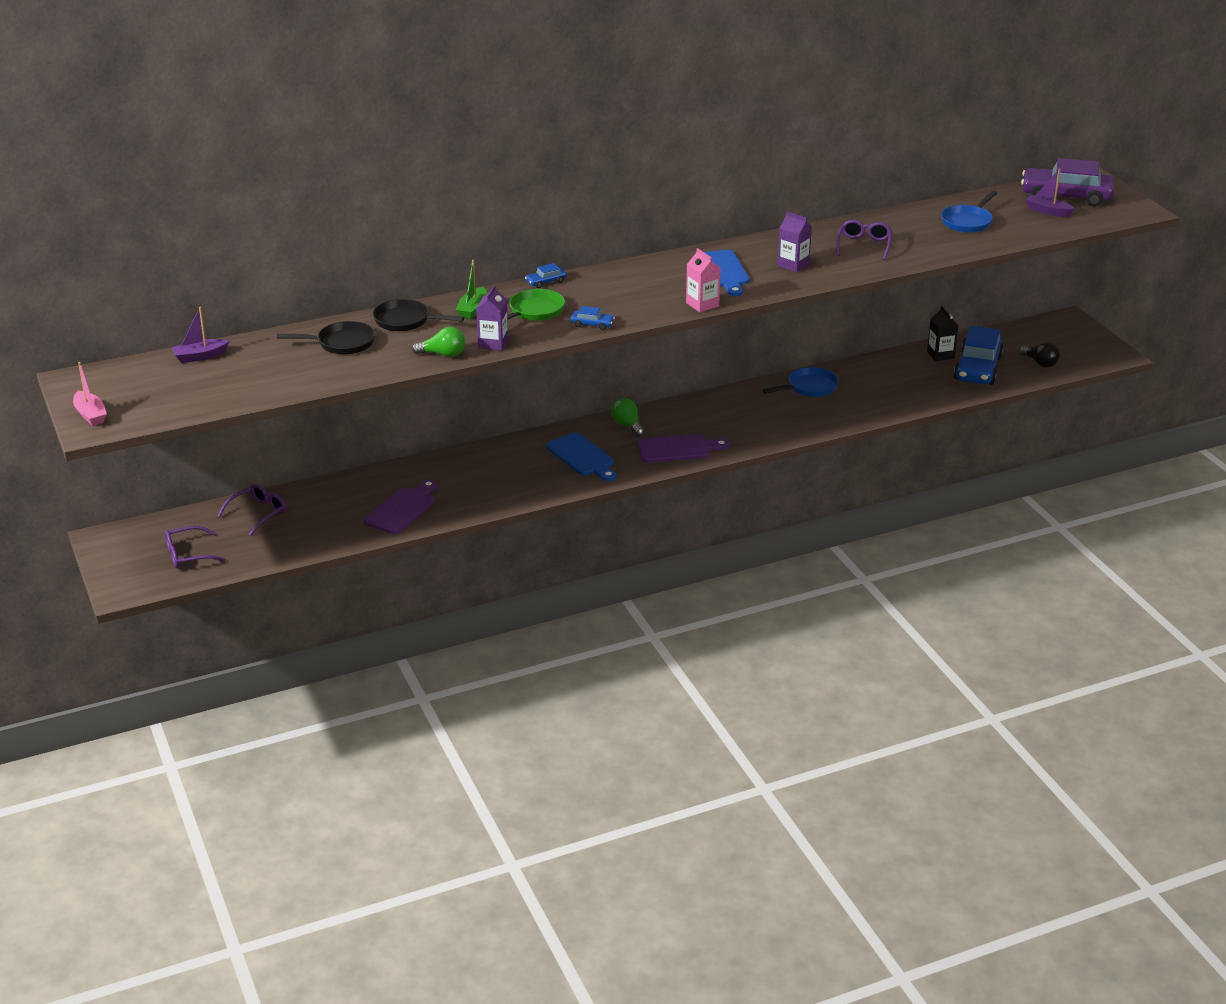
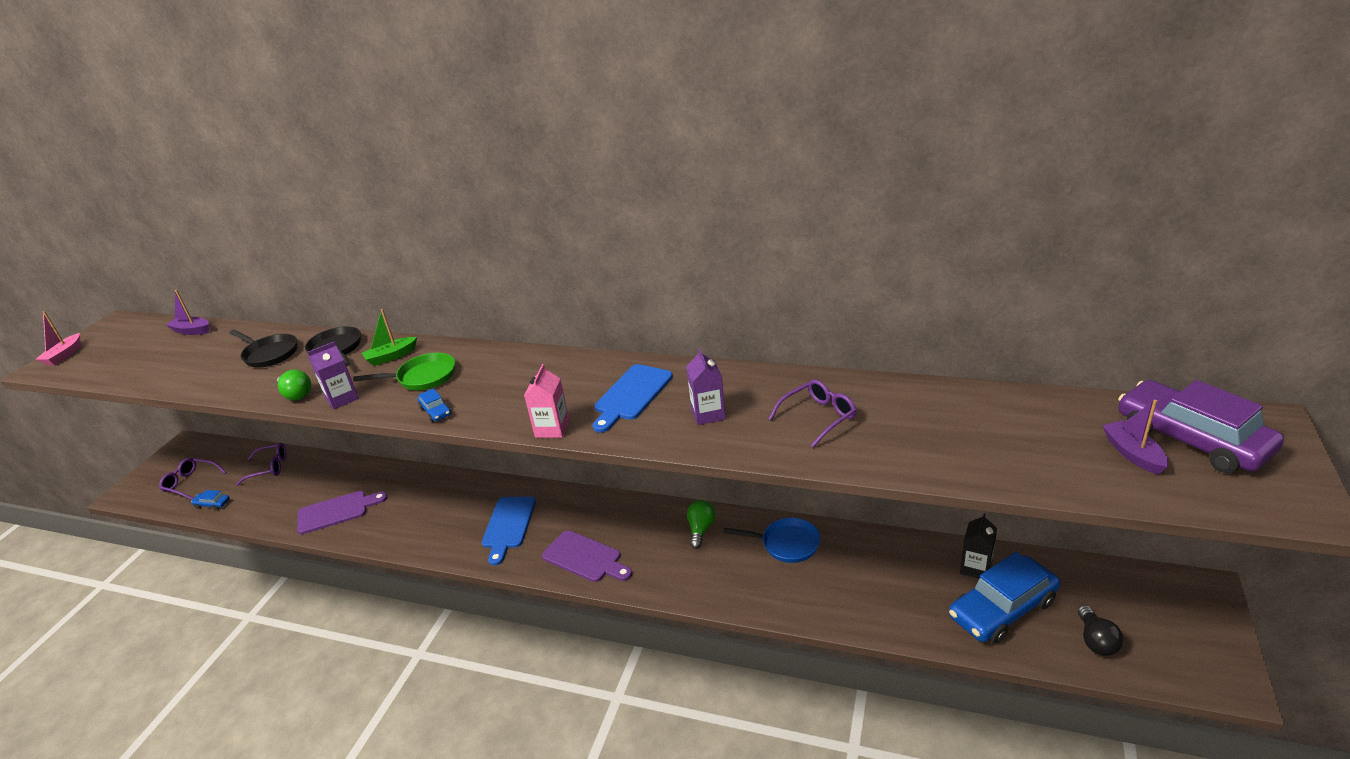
camera: 45 degrees right, 0 degrees up
blue car [525,263,567,288] -> blue car moved to [191,490,230,510]
green light bulb [611,398,645,437] -> green light bulb moved to [687,500,715,549]
blue pan [941,191,997,233] -> none

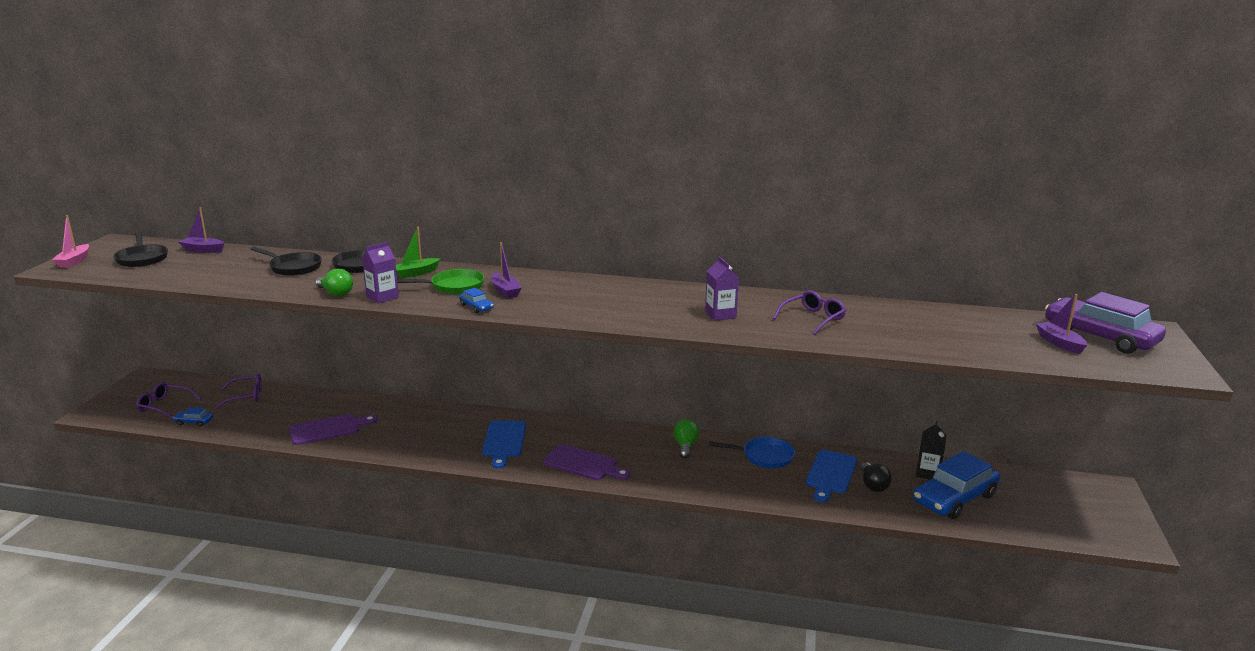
camera: 10 degrees left, 10 degrees down
pink carton [524,364,569,438] -> none
blue cutting board [593,364,673,433] -> blue cutting board moved to [806,450,857,502]
black light bulb [1078,605,1123,656] -> black light bulb moved to [861,462,892,492]
none -> black pan [113,232,168,267]
none -> purple boat [491,242,522,298]

